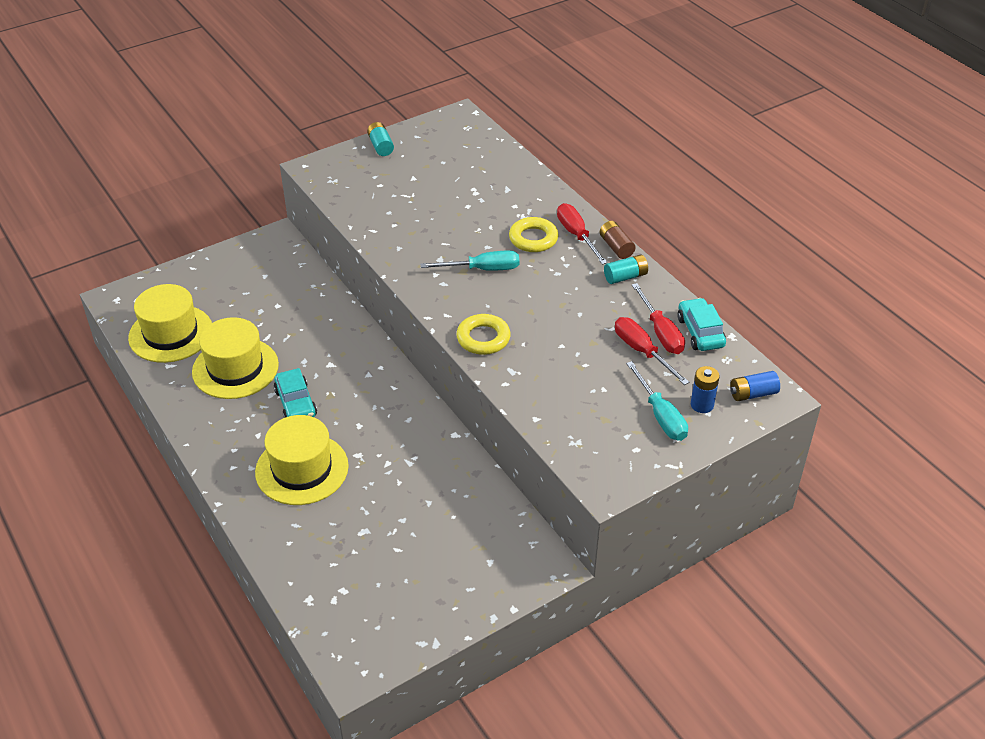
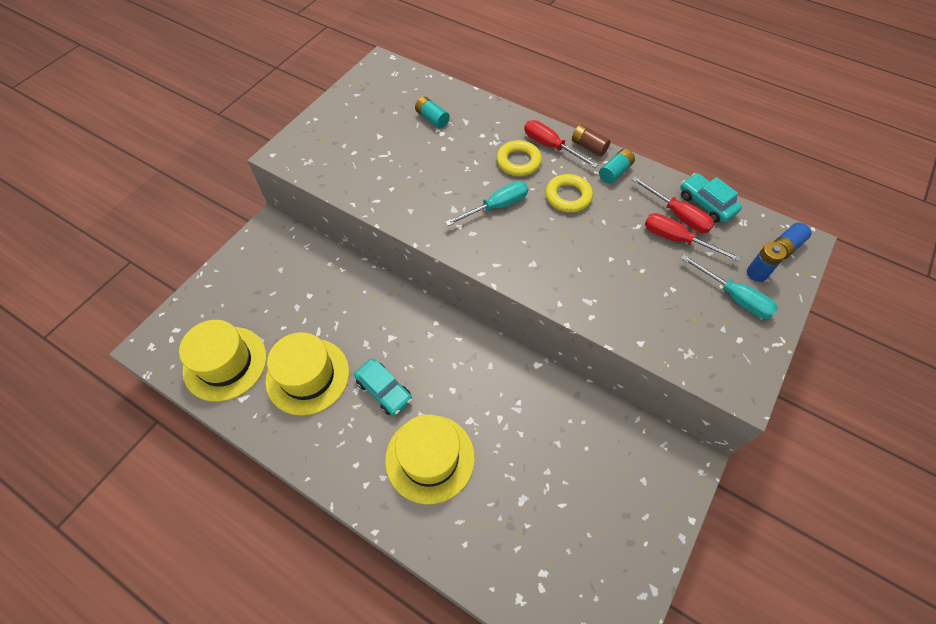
camera: 25 degrees left, 15 degrees up
turquoise battery [367,122,394,156] -> turquoise battery moved to [415,96,450,129]
yellow ring [456,314,511,355] -> yellow ring moved to [546,174,593,213]

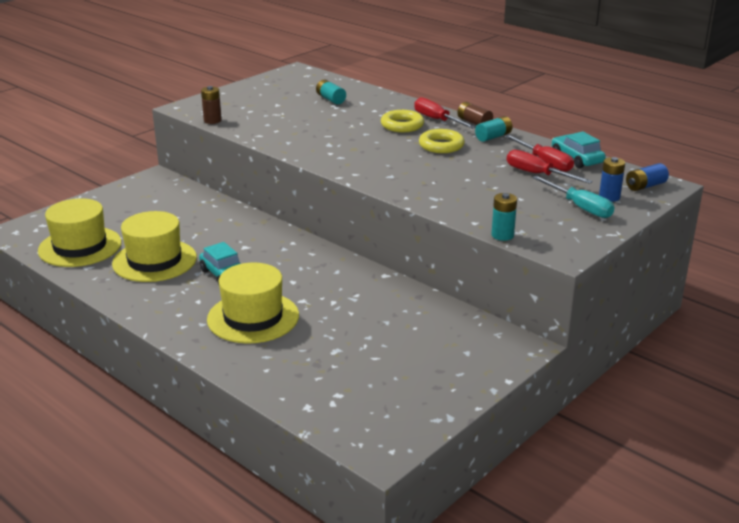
camera: 10 degrees right, 30 degrees down
turquoise screwdriver [445,181,528,226] -> none
none -> brown battery [201,86,222,124]
none -> turquoise battery [491,193,517,241]

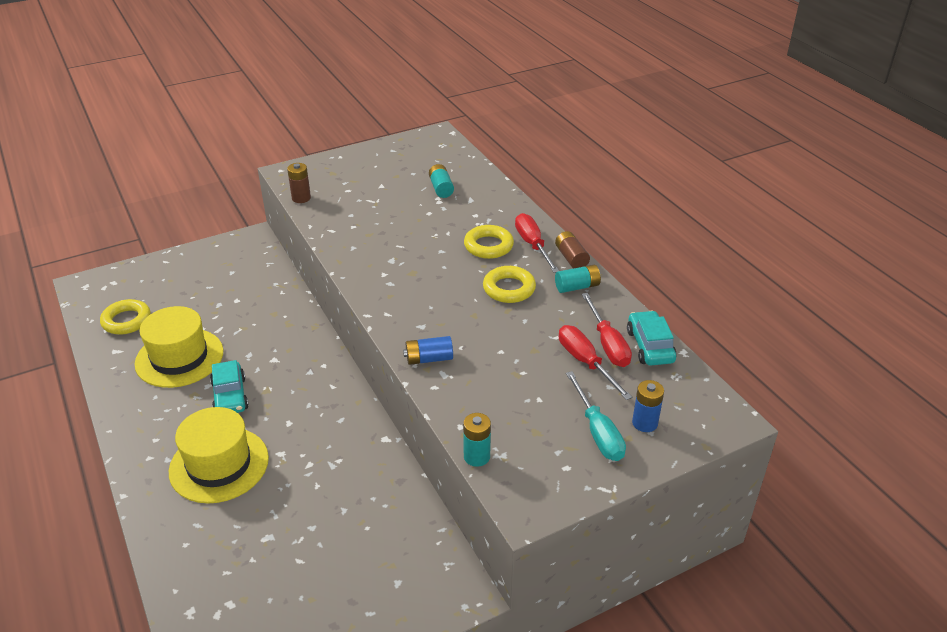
camera: 20 degrees right, 10 degrees up
yellow hat [38,198,121,267] -> yellow ring [100,299,151,335]
blue battery [626,163,669,191] -> blue battery moved to [403,336,453,365]

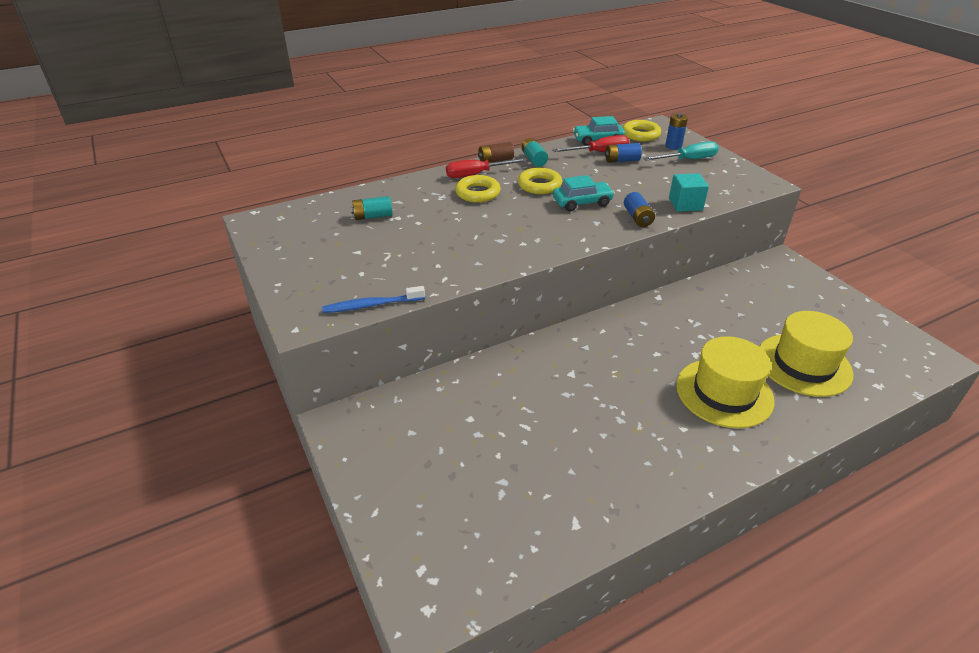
camera: 90 degrees left, 0 degrees up
yellow ring [100,299,151,335] -> yellow ring moved to [622,120,661,141]
yellow hat [135,306,223,388] -> yellow hat moved to [759,311,853,397]
turquoise car [210,360,249,413] -> turquoise car moved to [553,175,615,211]
brown battery [287,163,311,203] -> blue toothbrush [322,286,425,313]
turquoise battery [463,413,491,467] -> none
red screwdriver [559,325,632,400] -> blue battery [605,143,642,163]
none -> turquoise cube [669,173,709,212]

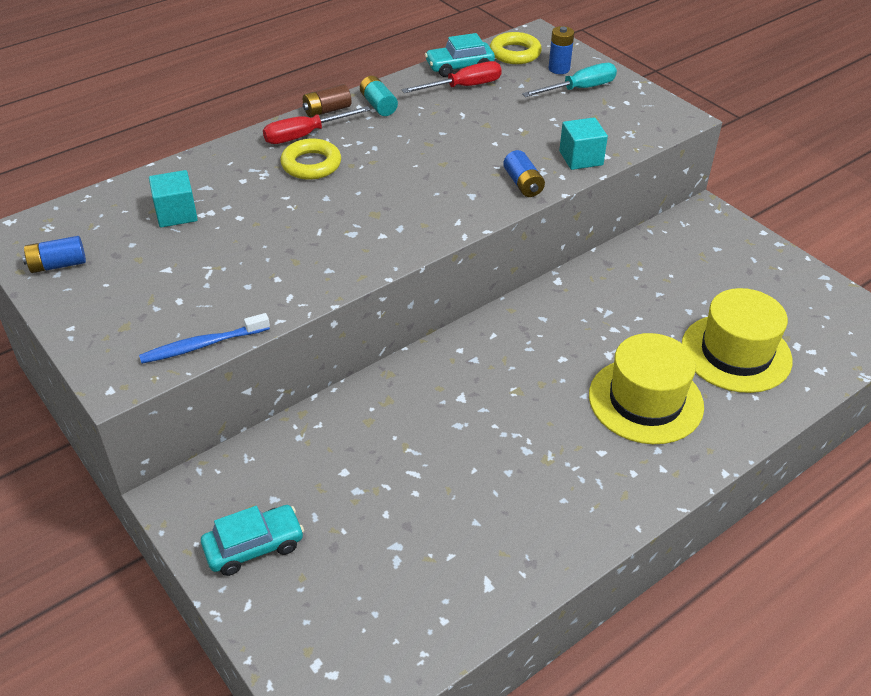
camera: 10 degrees left, 5 degrees up
turquoise battery [351,196,393,220] -> turquoise cube [149,170,198,228]
yellow ring [518,168,562,194] -> none
turquoise car [553,175,615,211] -> turquoise car moved to [201,505,304,576]
blue battery [605,143,642,163] -> blue battery moved to [22,236,86,273]

